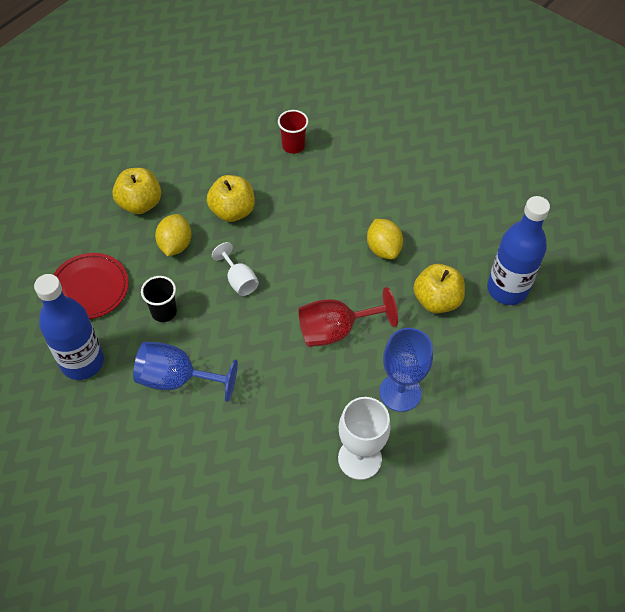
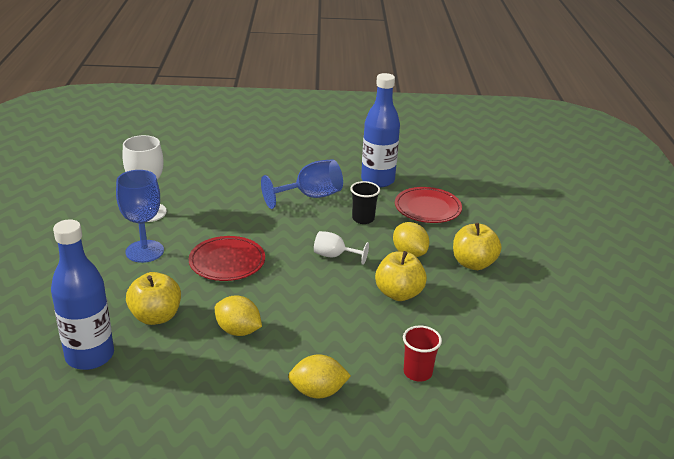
camera: 140 degrees right, 25 degrees down
red goblet [298,287,398,347] -> red plate [189,236,265,281]
none -> yellow lemon [288,354,351,398]

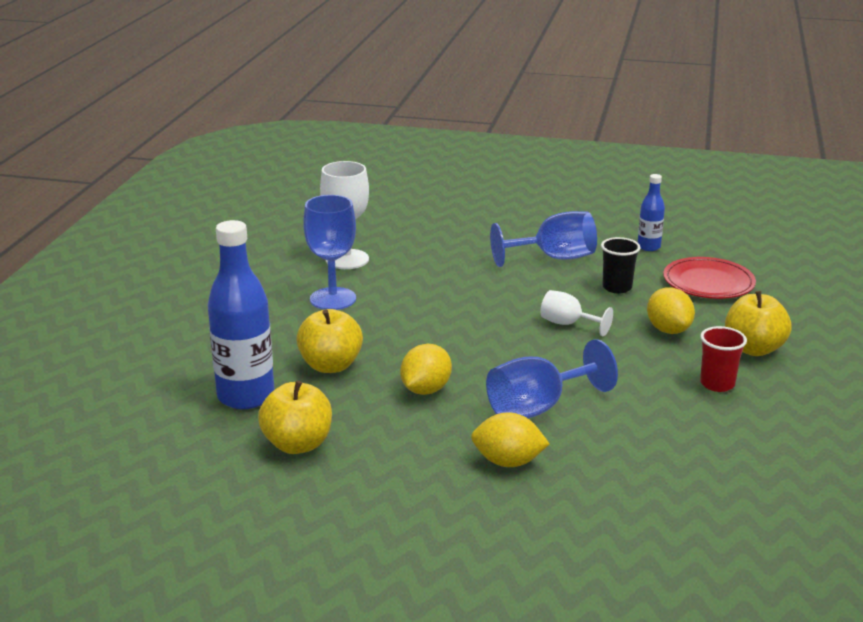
camera: 15 degrees right, 5 degrees down
red plate [189,236,265,281] -> none
yellow lemon [215,295,262,336] -> yellow lemon turned 75 degrees clockwise [400,344,452,395]
blue bottle [361,73,400,188] -> blue bottle [638,174,665,251], size x0.52
yellow apple [375,251,427,301] -> yellow apple moved to [258,381,332,454]
red cup [403,325,442,382] -> red cup moved to [700,326,747,392]
none -> blue goblet [486,339,618,418]

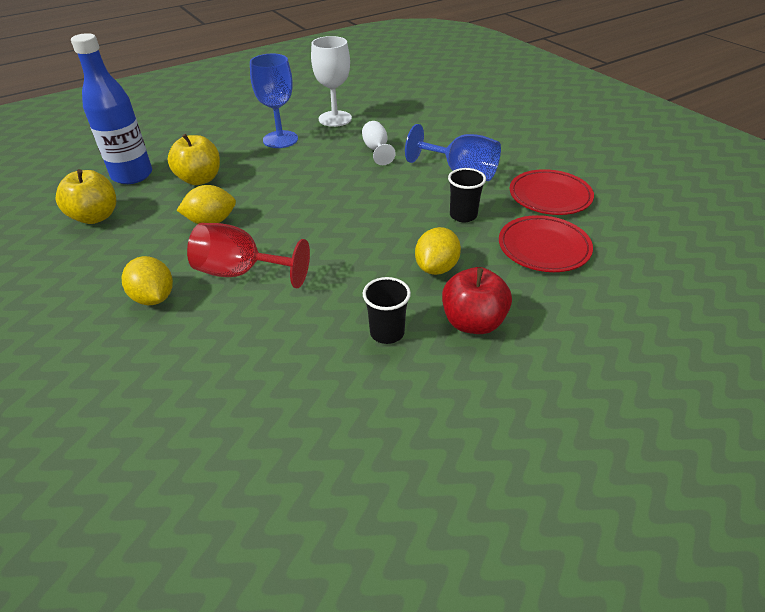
camera: 45 degrees right, 15 degrees up
blue goblet [486,339,618,418] -> red goblet [187,223,310,288]
white goblet [540,290,613,336] -> white goblet moved to [362,121,396,165]
blue bottle [638,174,665,251] -> red plate [510,169,594,215]
red cup [700,326,747,392] -> black cup [362,277,411,344]
yellow apple [725,291,792,356] -> red apple [442,267,512,334]

